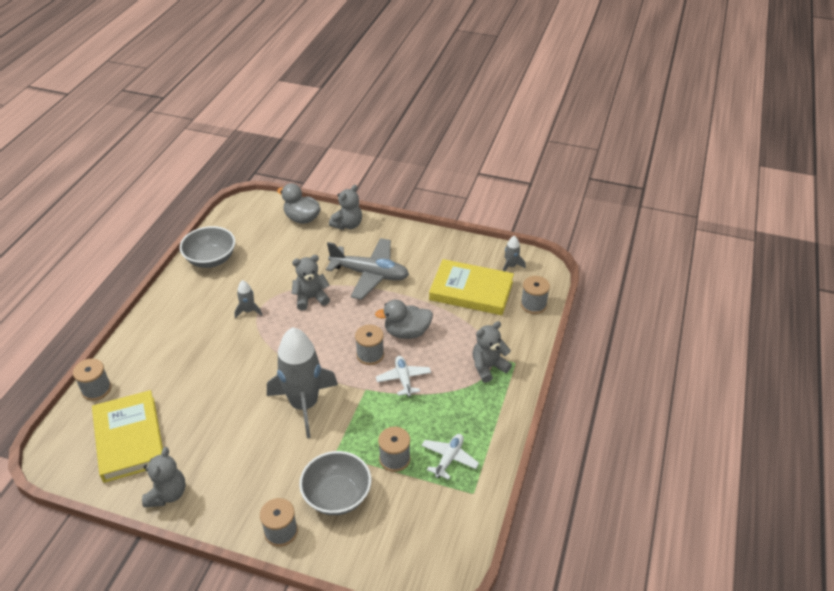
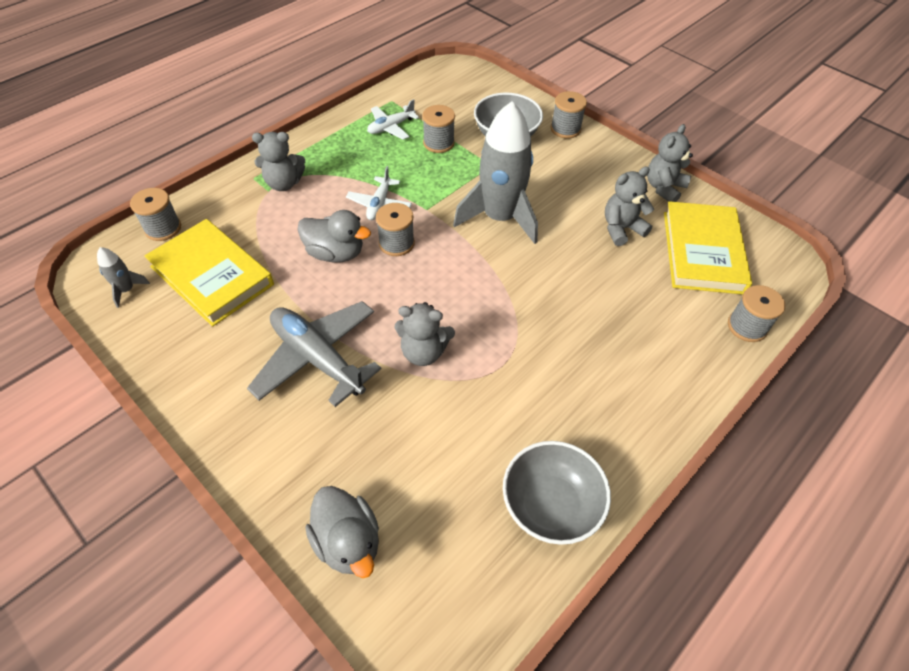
camera: 155 degrees left, 10 degrees up
grey rocket [234,280,262,318] -> none
grey teddy bear [329,185,362,230] -> grey teddy bear moved to [605,167,654,246]

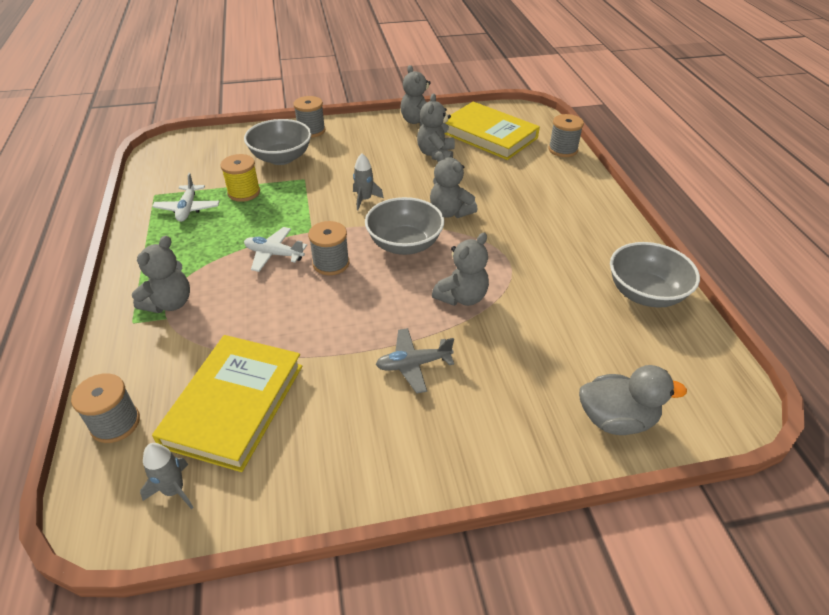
camera: 55 degrees left, 10 degrees down
yellow book [145,219,274,327] -> yellow book turned 60 degrees counterclockwise [152,335,302,472]
grey plane [247,301,381,407] -> grey plane [376,328,454,394], size x0.55
grey duck [297,210,371,263] -> none
white plane [346,166,412,220] -> white plane turned 150 degrees clockwise [244,227,307,272]
grey spool [422,105,455,153] -> yellow spool [221,154,260,202]
grey rocket [453,101,538,244] -> grey rocket [353,153,384,210], size x0.42
none -> grey bowl [365,197,444,255]
none -> grey teddy bear [430,151,478,218]

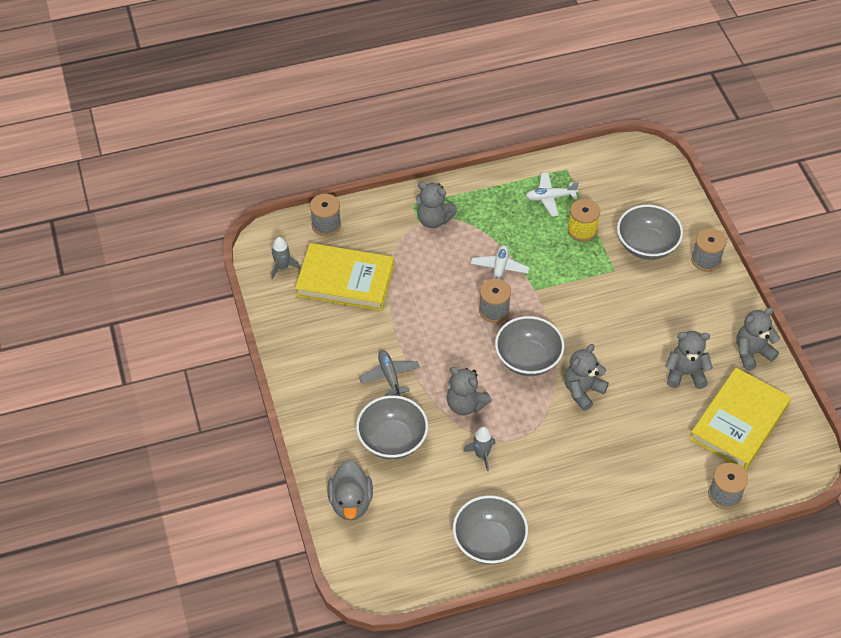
camera: 85 degrees right, 10 degrees up
grey rocket [353,153,384,210] -> grey rocket moved to [463,426,495,471]
none -> grey bowl [356,395,428,459]

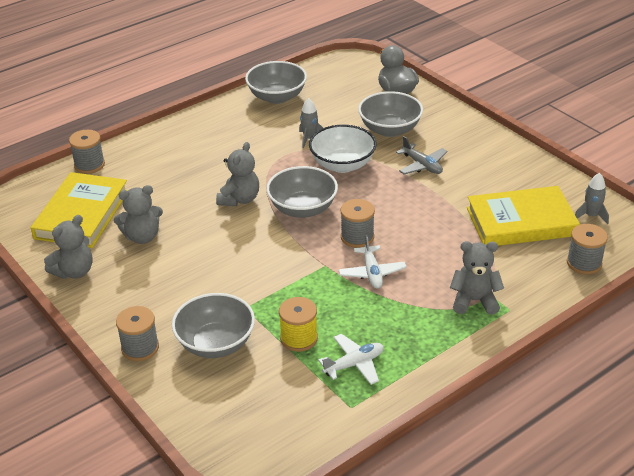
camera: 160 degrees right, 15 degrees down
grey teddy bear [447,367,492,415] -> white bowl [309,125,377,173]

